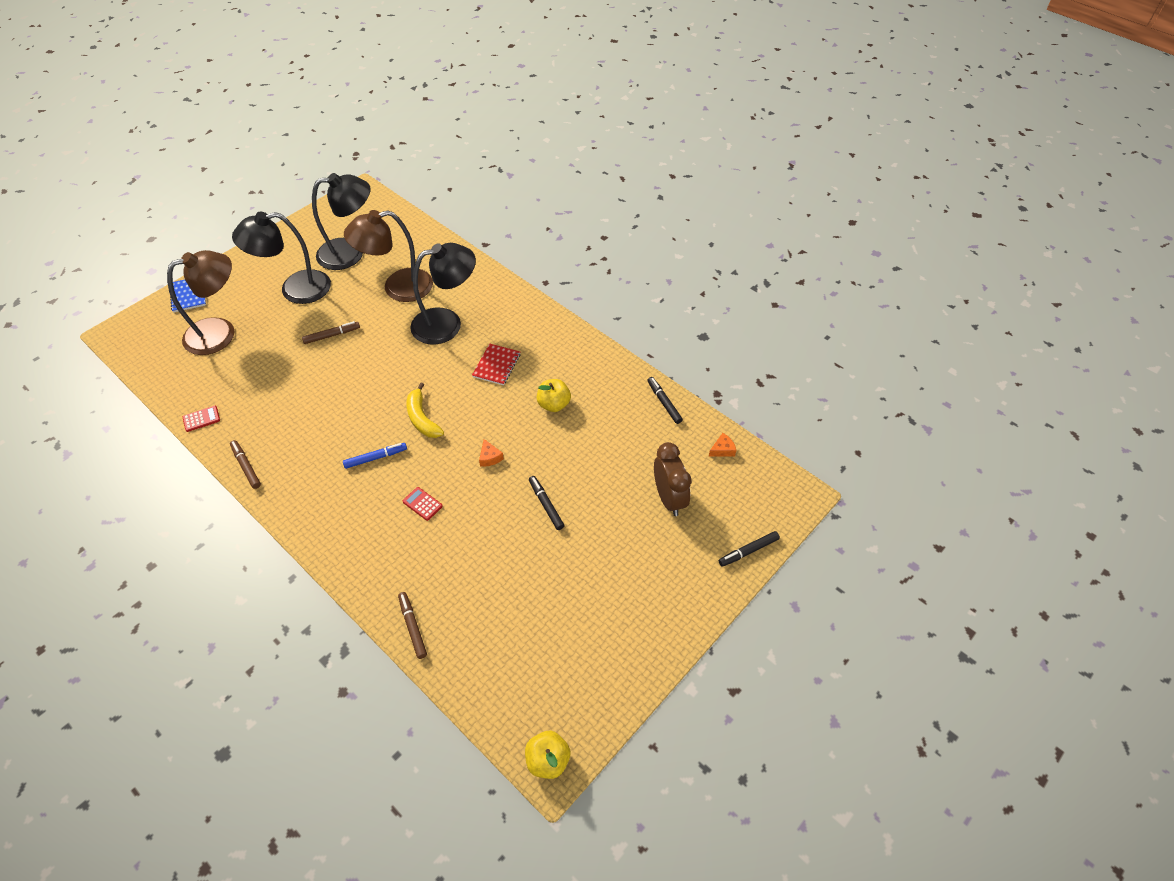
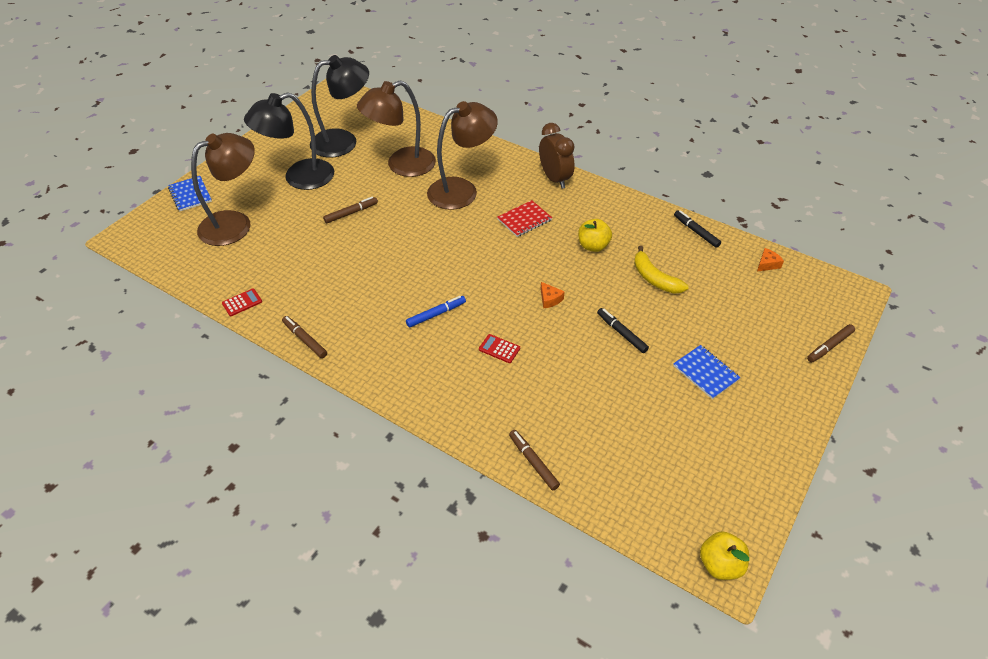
camera: 10 degrees left, 5 degrees down
yellow banana [406,383,444,438] -> yellow banana moved to [634,245,689,293]
black lamp [410,243,476,345] -> brown lamp [427,101,498,210]
red notebook [472,344,520,385] -> red notebook turned 45 degrees clockwise [497,200,552,237]
brown clock [654,442,691,516] -> brown clock moved to [539,123,575,189]
black marker [719,531,780,566] -> brown marker [807,324,855,362]
none -> blue notebook [673,345,741,399]

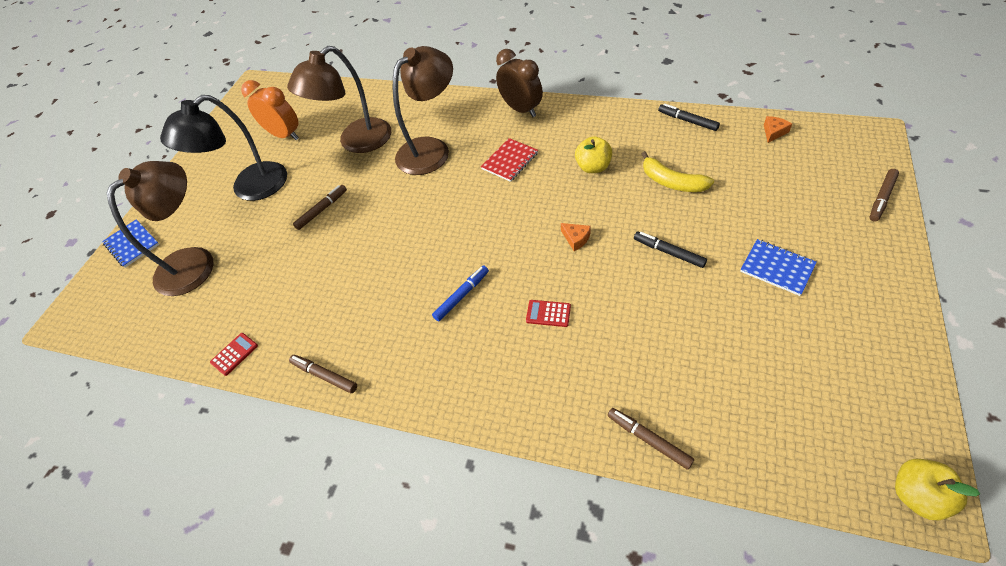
camera: 10 degrees left, 5 degrees up
black lamp [310,55,369,158] -> orange clock [241,80,299,140]

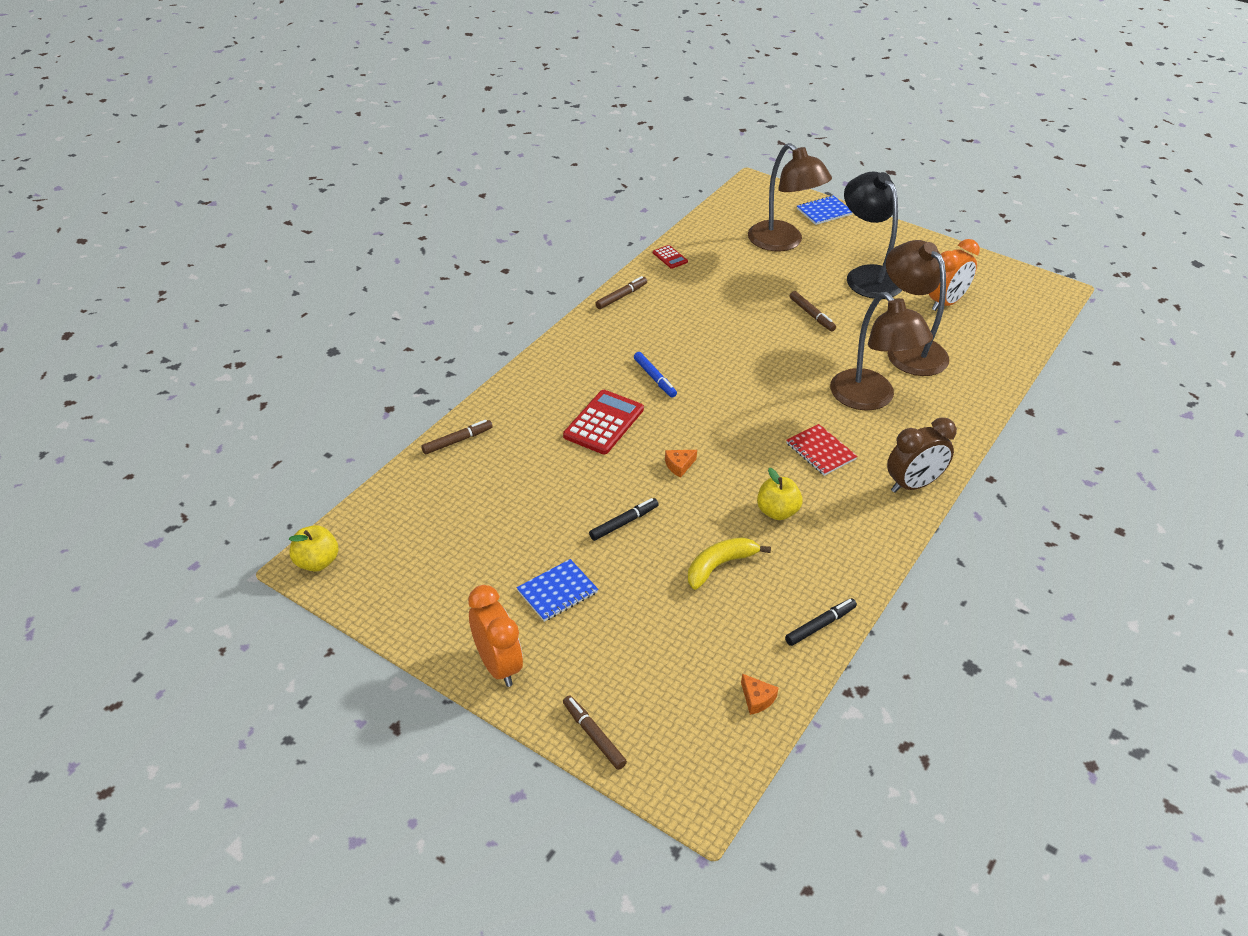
camera: 100 degrees right, 10 degrees down
red calculator [526,300,571,327] -> red calculator [563,390,644,454], size x2.01
none -> orange clock [468,585,523,687]

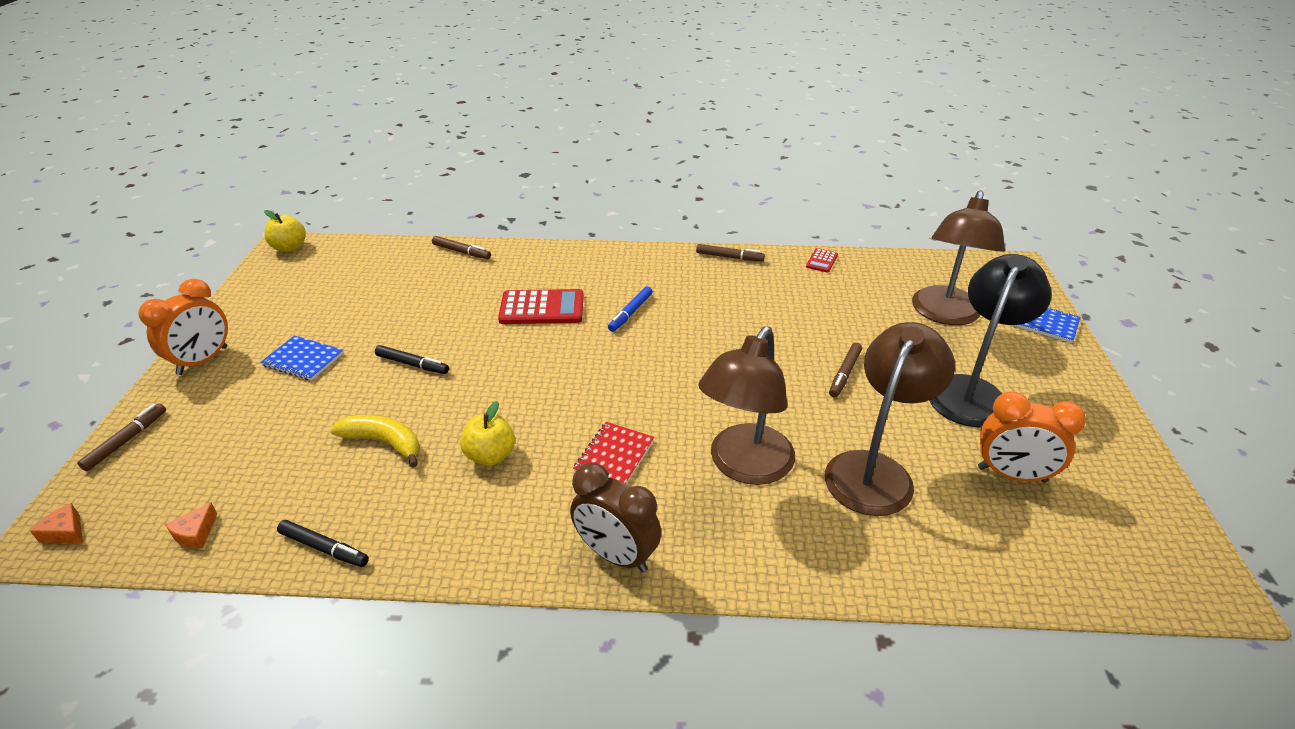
camera: 60 degrees right, 5 degrees down
orange cheese [665,450,697,478] -> orange cheese moved to [30,503,83,543]

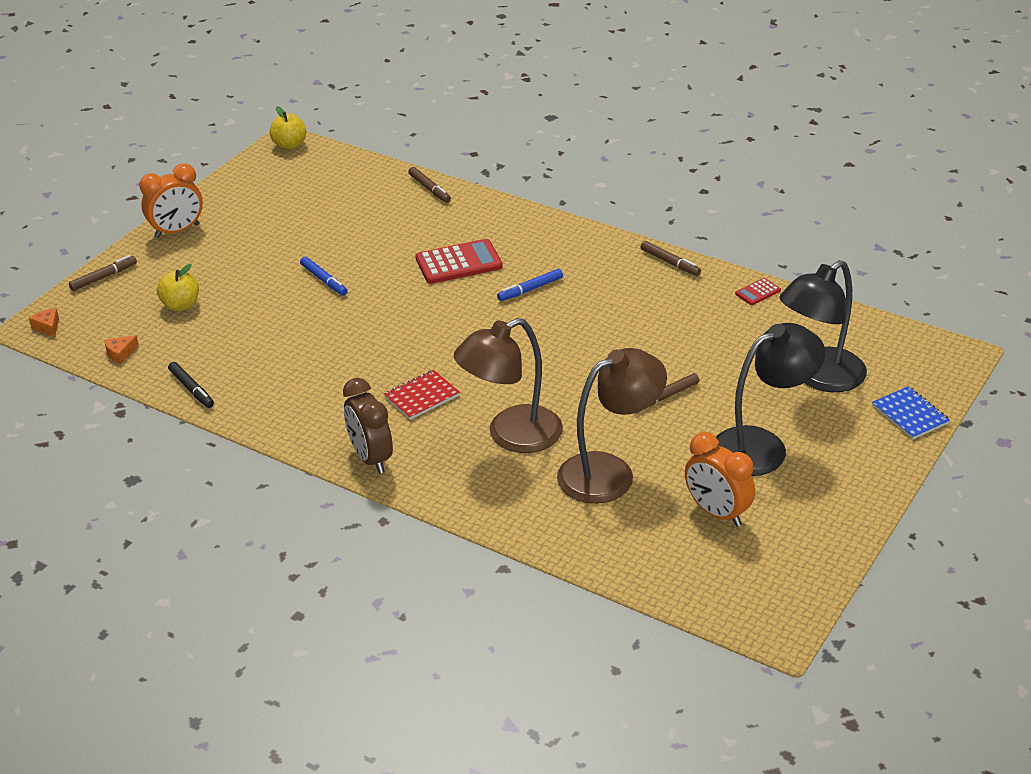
camera: 30 degrees right, 0 degrees up
blue notebook [261,335,343,381] -> none
yellow banana [330,415,419,468] -> none
black marker [375,345,449,374] -> blue marker [300,257,348,296]
yellow apple [460,401,515,466] -> yellow apple moved to [157,264,199,311]
red calculator [498,289,584,324] -> red calculator turned 45 degrees counterclockwise [415,239,503,284]
brown lamp [912,191,1005,325] -> black lamp [779,260,867,392]

